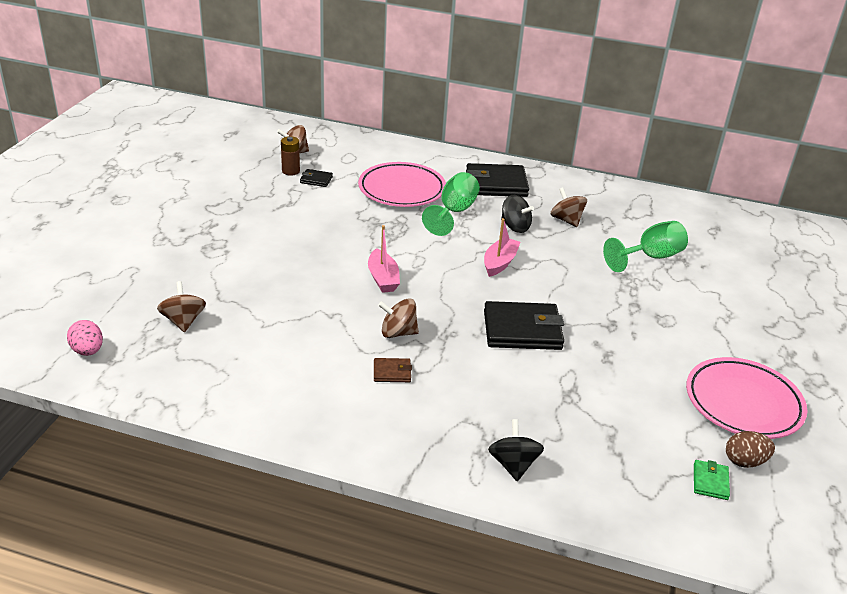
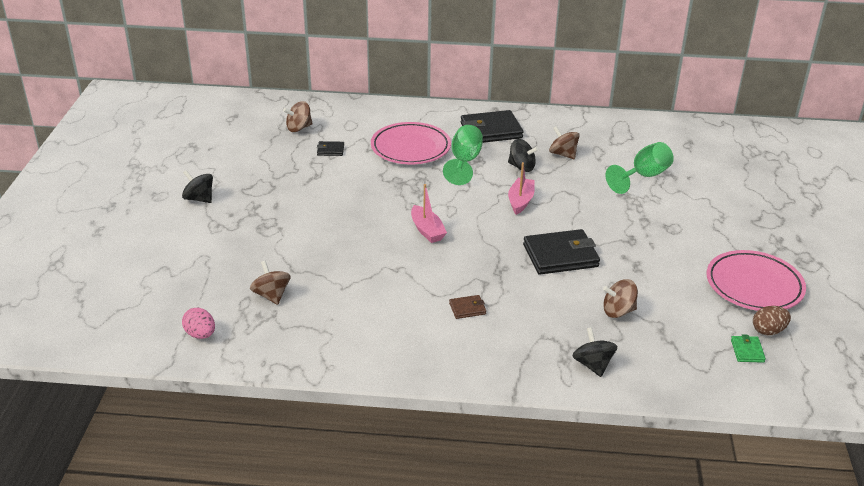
camera: 10 degrees left, 0 degrees up
brown battery [281,136,300,176] -> none
brown spinning top [378,298,419,338] -> brown spinning top moved to [603,279,638,318]
none -> black spinning top [182,170,213,203]

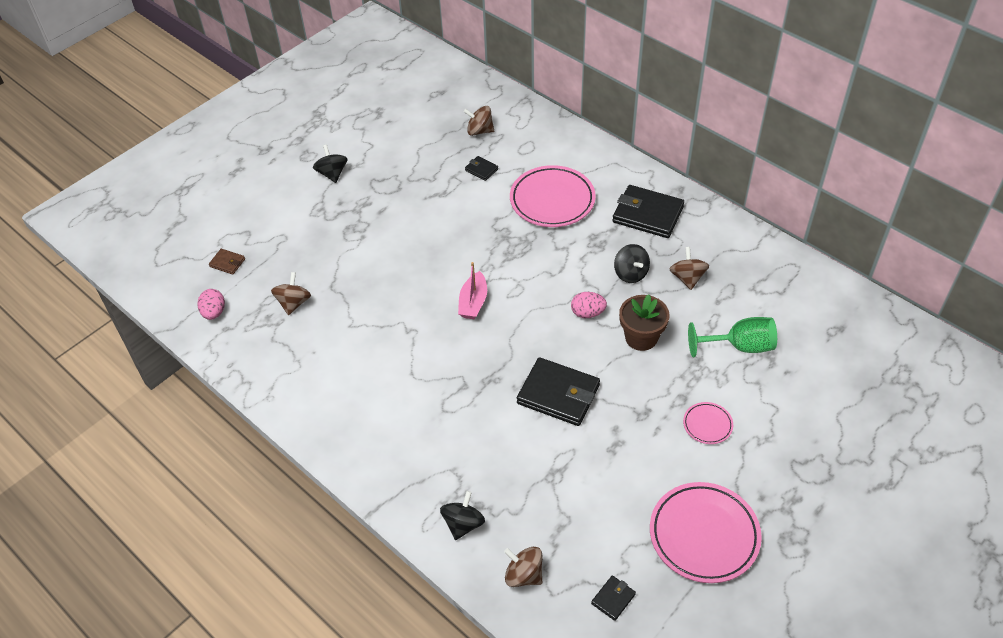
camera: 40 degrees right, 15 degrees up
green goblet [443,125,483,185] -> none
brown wallet [449,295,486,319] -> brown wallet moved to [209,249,245,275]
pink boat [508,162,535,215] -> pink egg [571,292,607,318]
brown spinning top [603,279,638,318] -> brown spinning top moved to [504,547,542,587]
green wallet [731,335,766,363] -> black wallet [591,575,636,621]
brown egg [753,306,791,335] -> none
none -> brown flower pot [619,294,669,351]
none -> pink plate [683,402,733,444]

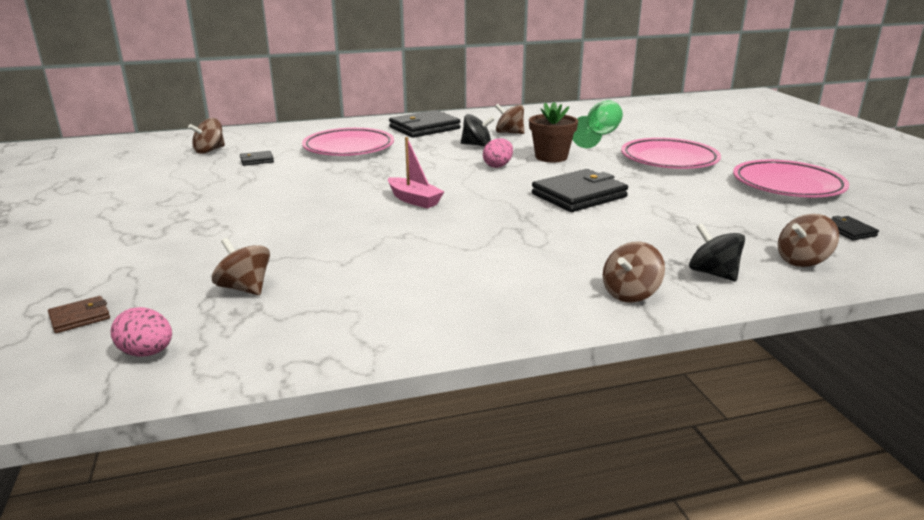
camera: 60 degrees left, 25 degrees down
black spinning top [313,145,347,183] -> none
pink plate [683,402,733,444] -> pink plate [621,138,721,169], size x2.06
none -> brown spinning top [603,242,665,302]

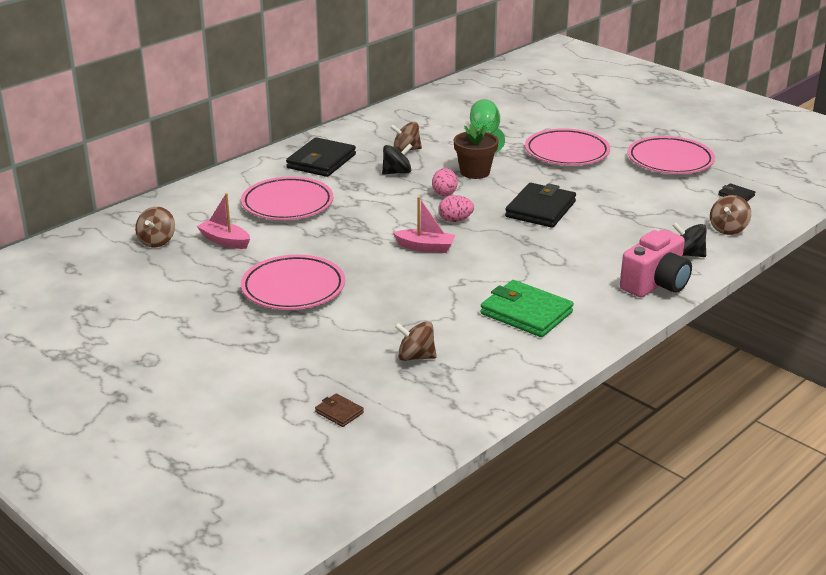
camera: 30 degrees left, 5 degrees up
brown wallet [48,296,110,333] -> brown wallet turned 75 degrees counterclockwise [315,393,364,427]
pink egg [111,307,172,357] -> pink egg moved to [438,195,474,222]
black wallet [240,151,274,166] -> pink boat [197,193,250,249]
brown spinning top [603,242,665,302] -> pink camera [620,229,692,297]
none -> pink plate [241,255,345,310]
none -> green wallet [480,280,574,337]

